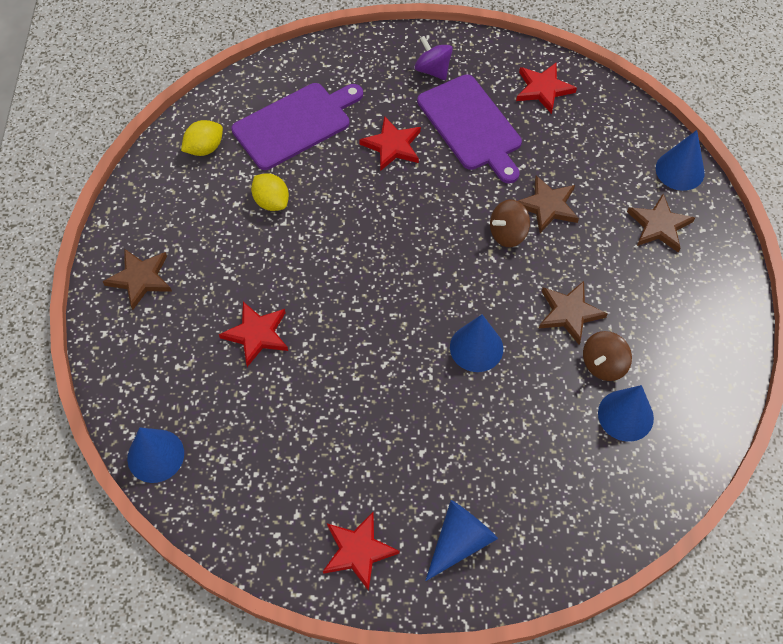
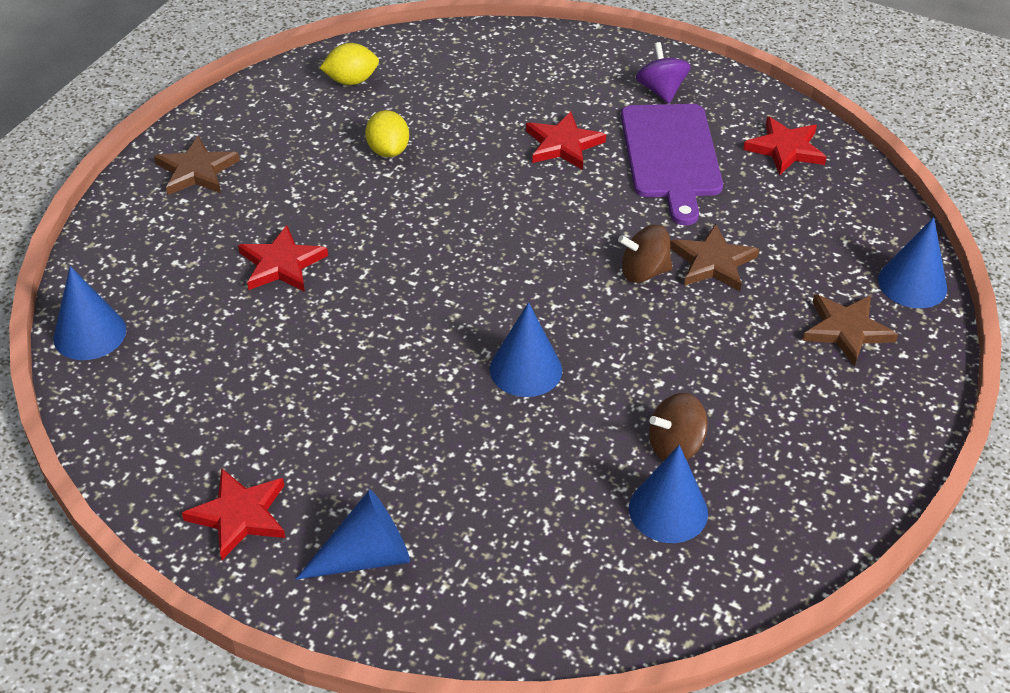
camera: 25 degrees right, 15 degrees down
purple cutting board [231,83,363,170] -> none
brown star [539,281,608,345] -> none

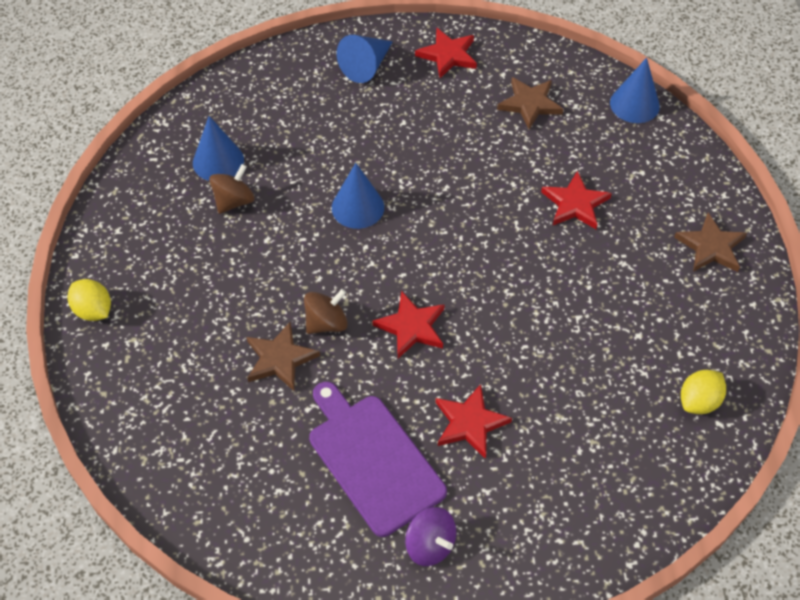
camera: 150 degrees right, 10 degrees up
yellow lemon [365,110,409,157] -> yellow lemon moved to [68,279,111,321]
red star [743,116,827,176] -> red star moved to [372,291,445,358]
brown star [802,294,898,367] -> brown star moved to [497,77,564,129]
blue cone [878,217,947,308] -> none

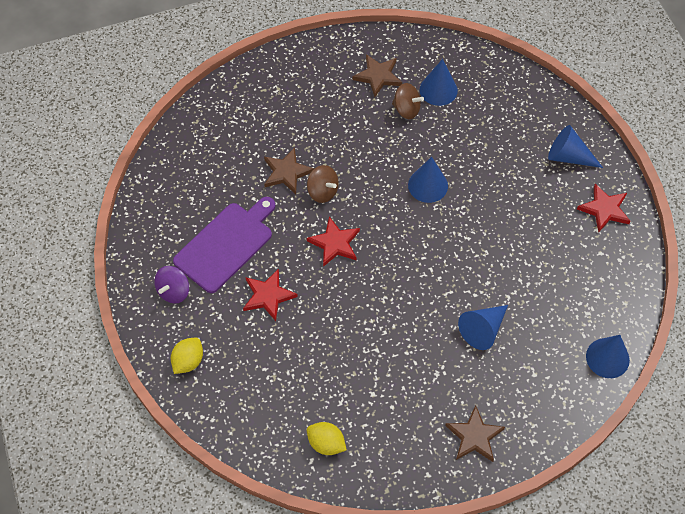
camera: 75 degrees right, 5 degrees up
yellow lemon [68,279,111,321] -> yellow lemon moved to [171,338,203,374]
brown star [497,77,564,129] -> brown star moved to [352,54,402,97]
red star [541,171,612,229] -> blue cone [458,305,508,350]

